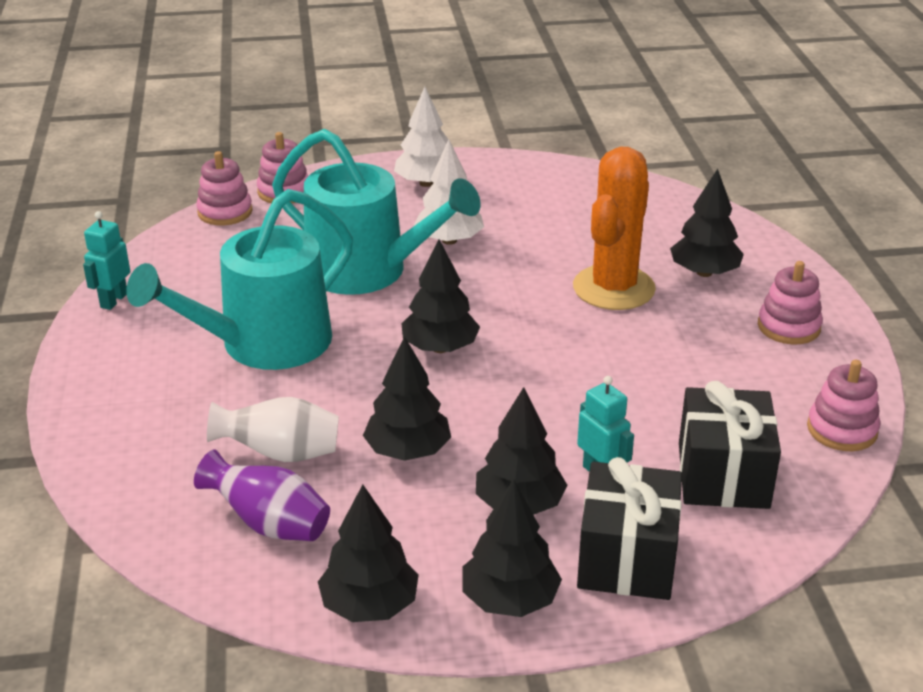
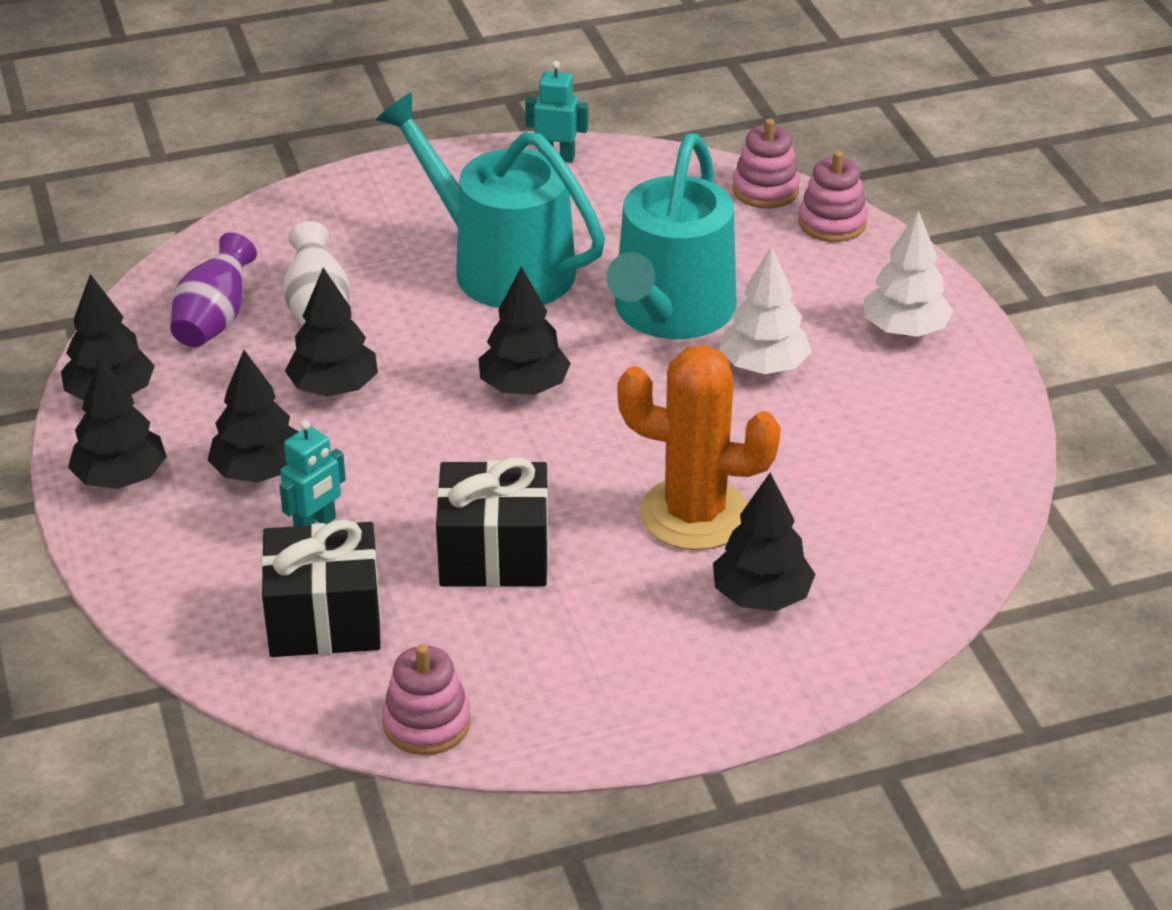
camera: 80 degrees right, 5 degrees up
black gift [577,457,682,600] -> black gift moved to [436,458,548,587]
pink stacking toy [758,261,823,344] -> none

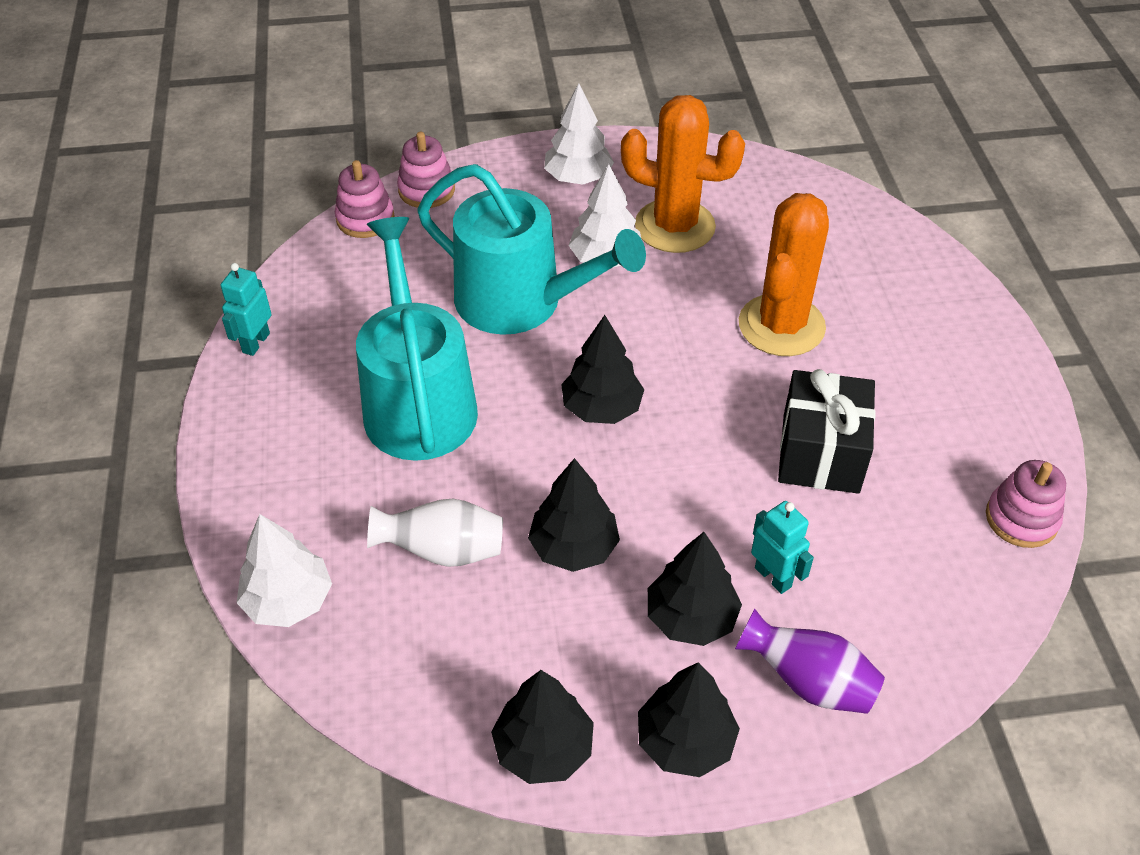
camera: 80 degrees left, 10 degrees up
purple vase [170,233,257,347] -> purple vase moved to [735,609,885,714]
black gift [261,520,381,657] -> none
turquoise watering can [376,92,605,308] -> turquoise watering can turned 120 degrees clockwise [356,217,478,461]
black tree [713,473,816,611] -> none
none -> white tree [237,514,332,627]
none -> orange cactus [621,95,745,253]

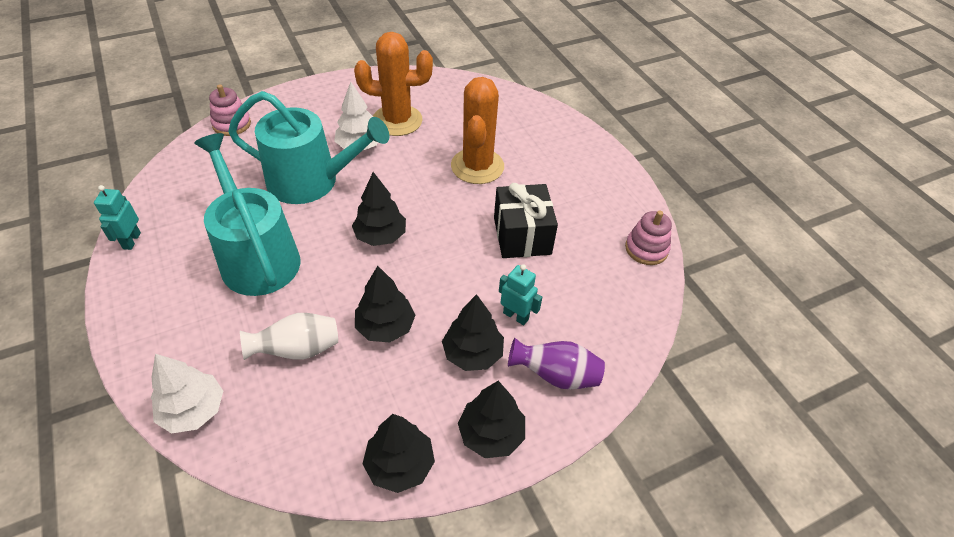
camera: 20 degrees left, 0 degrees up
pink stacking toy [335,160,395,238] -> none
white tree [544,83,614,185] -> none

